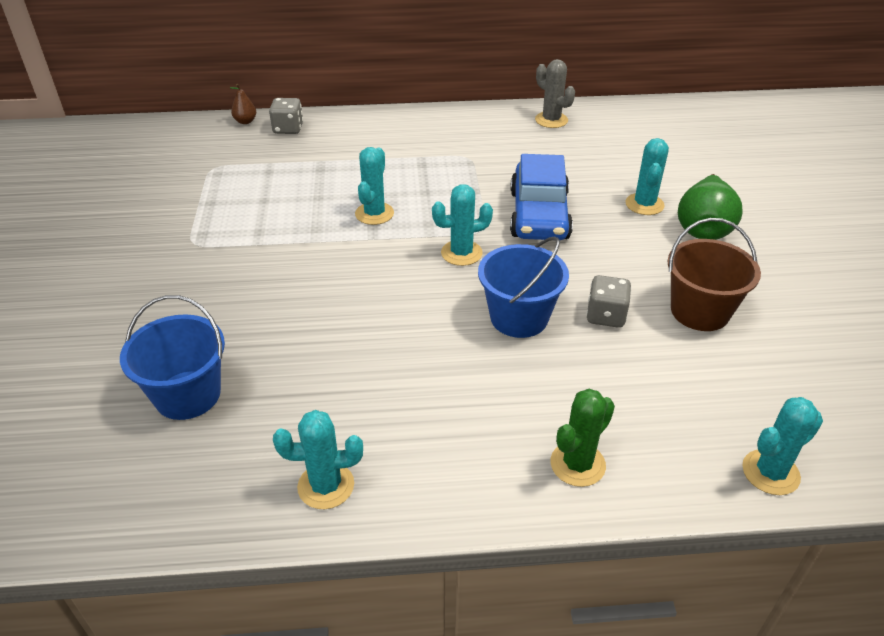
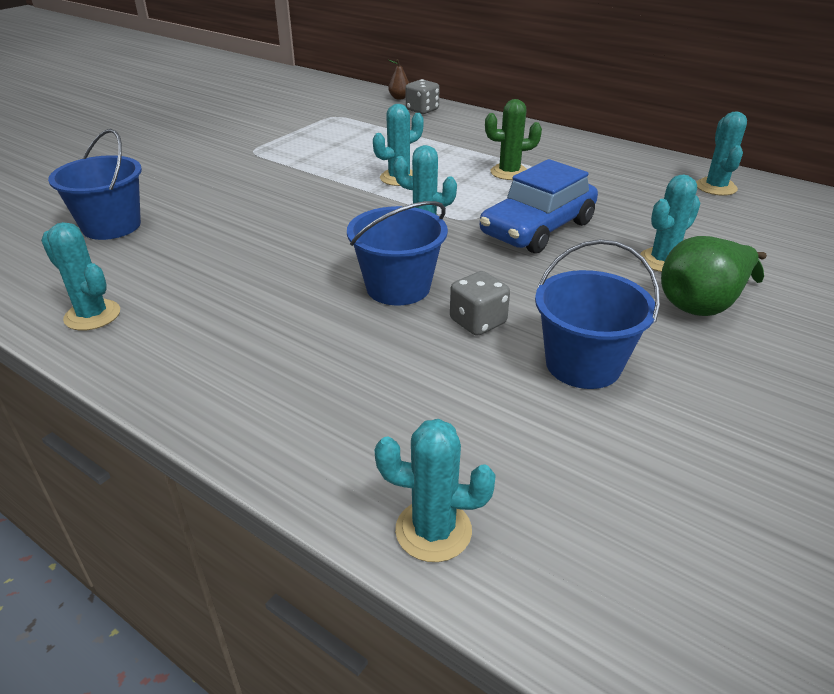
camera: 40 degrees right, 5 degrees down
grey cactus [535,59,575,128] -> none
green cactus [550,389,615,487] -> green cactus moved to [485,99,542,180]
brown bucket [668,218,761,331] -> blue bucket [535,239,660,389]
none -> turquoise cactus [696,111,747,196]

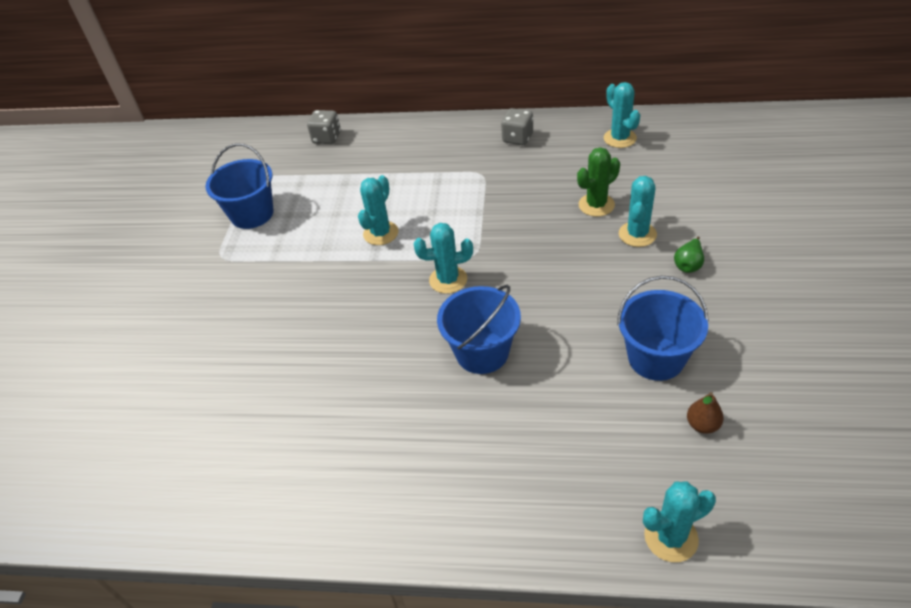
camera: 25 degrees left, 10 degrees up
turquoise cactus [41,222,120,331] -> none
blue bucket [48,129,142,240] -> blue bucket moved to [205,144,274,229]
brown pear [388,59,409,99] -> brown pear moved to [687,392,724,434]
grey dice [450,271,510,336] -> grey dice moved to [501,108,533,145]
blue car [480,159,598,254] -> none
green cactus [485,99,542,180] -> green cactus moved to [577,147,620,217]
green pear [661,236,767,316] -> green pear [674,236,704,273], size x0.49

